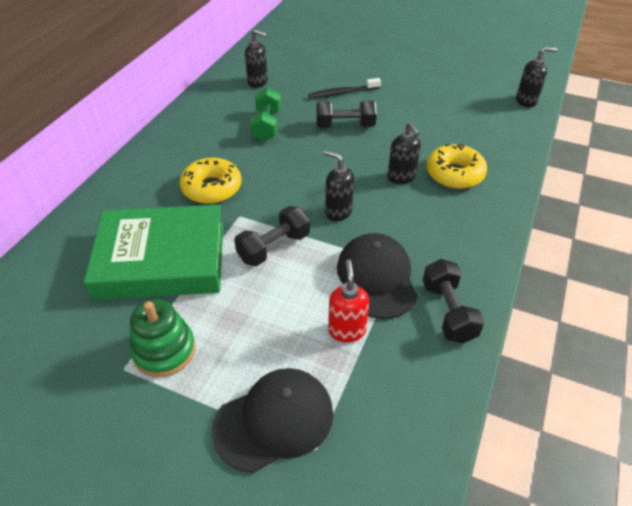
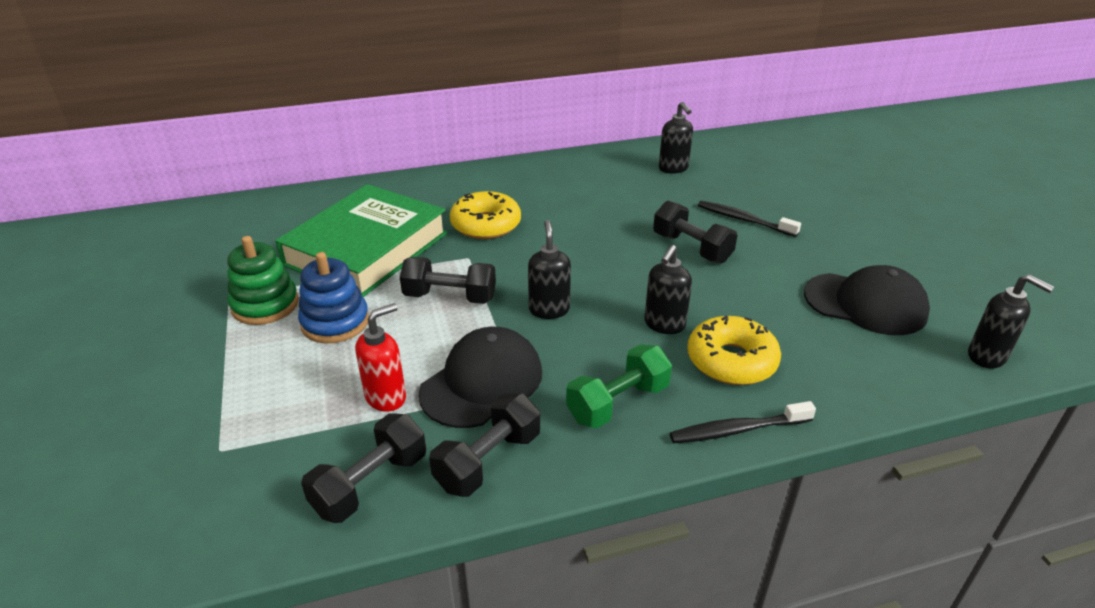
camera: 50 degrees right, 10 degrees down
green book [84,205,224,300] -> green book turned 75 degrees clockwise [275,184,448,297]
black cap [212,368,333,473] -> black cap moved to [804,265,930,335]
green dumbbell [250,87,281,142] -> green dumbbell moved to [566,344,672,428]
none -> blue stacking toy [298,252,369,343]
none -> black dumbbell [301,413,426,523]
none -> black toothbrush [670,401,816,443]

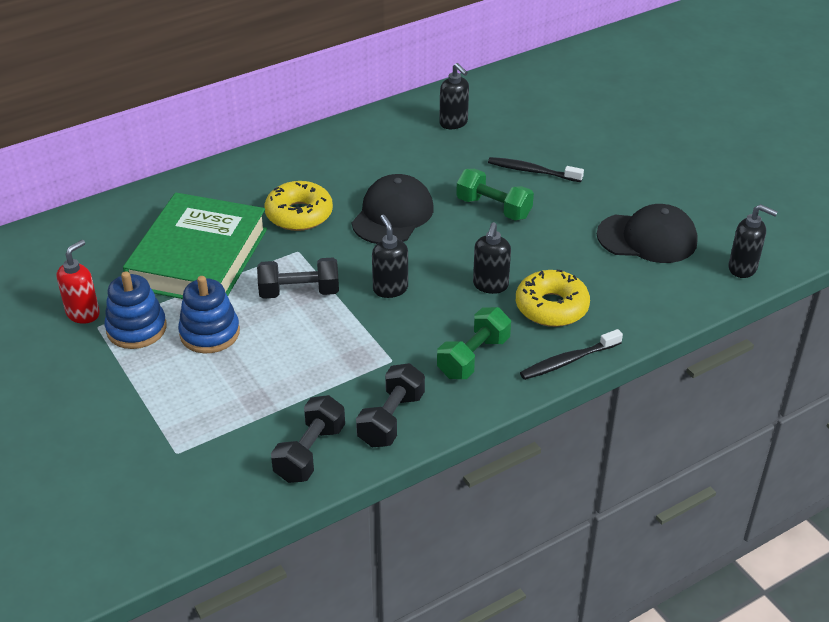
camera: 15 degrees left, 5 degrees up
green stacking toy [227,236,299,325] -> blue stacking toy [105,271,167,349]
red soap dispenser [355,303,406,412] -> red soap dispenser moved to [56,240,100,324]
black cap [419,327,542,428] -> black cap moved to [352,174,434,244]
black dumbbell [653,201,737,263] -> green dumbbell [456,169,534,221]

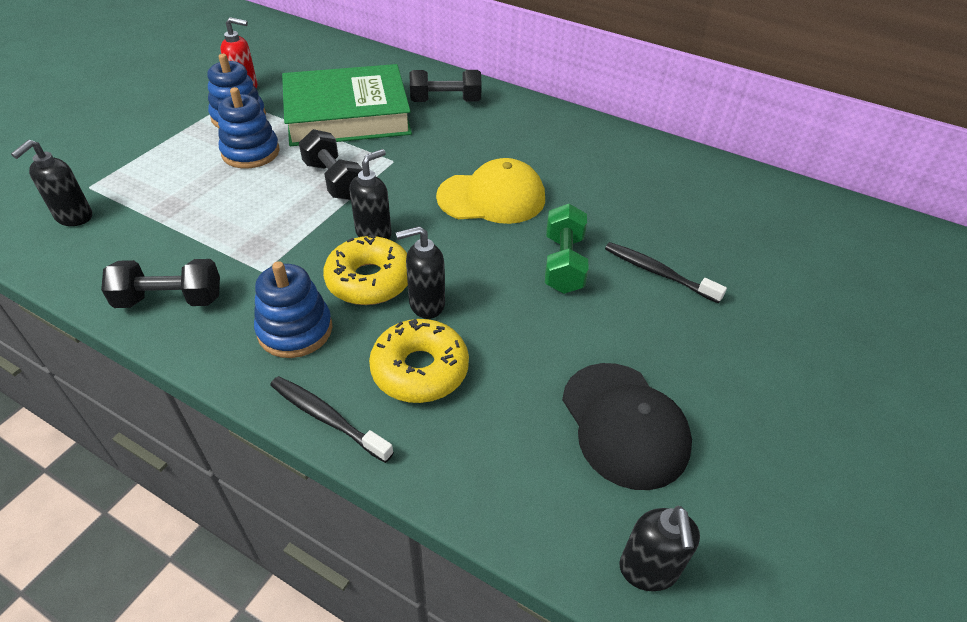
camera: 60 degrees right, 5 degrees up
yellow donut [264,181,333,231] -> yellow donut moved to [323,235,408,305]
black dumbbell [271,395,345,483] -> black dumbbell moved to [410,70,482,102]
black cap [352,174,434,244] -> yellow cap [436,158,545,224]
green dumbbell [437,307,511,379] -> blue stacking toy [254,261,332,358]
black soap dispenser [439,63,469,129] -> black soap dispenser moved to [11,140,92,226]
black toothbrush [488,157,584,182] -> black toothbrush turned 45 degrees counterclockwise [605,242,727,303]

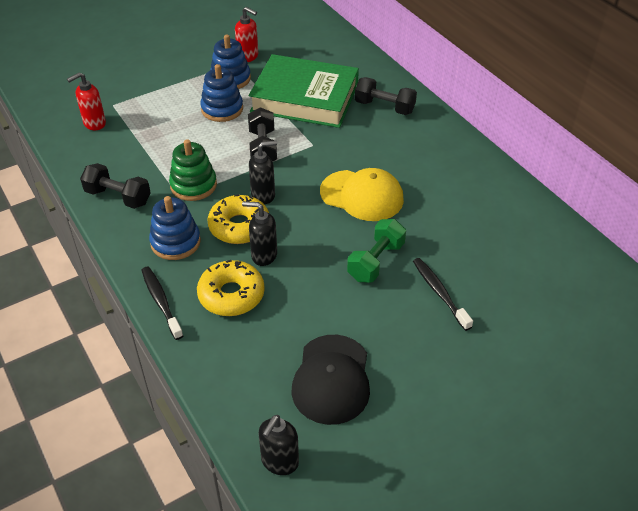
camera: 30 degrees right, 0 degrees up
black soap dispenser [11,140,92,226] -> red soap dispenser [67,72,106,130]
none -> green stacking toy [169,139,217,201]

